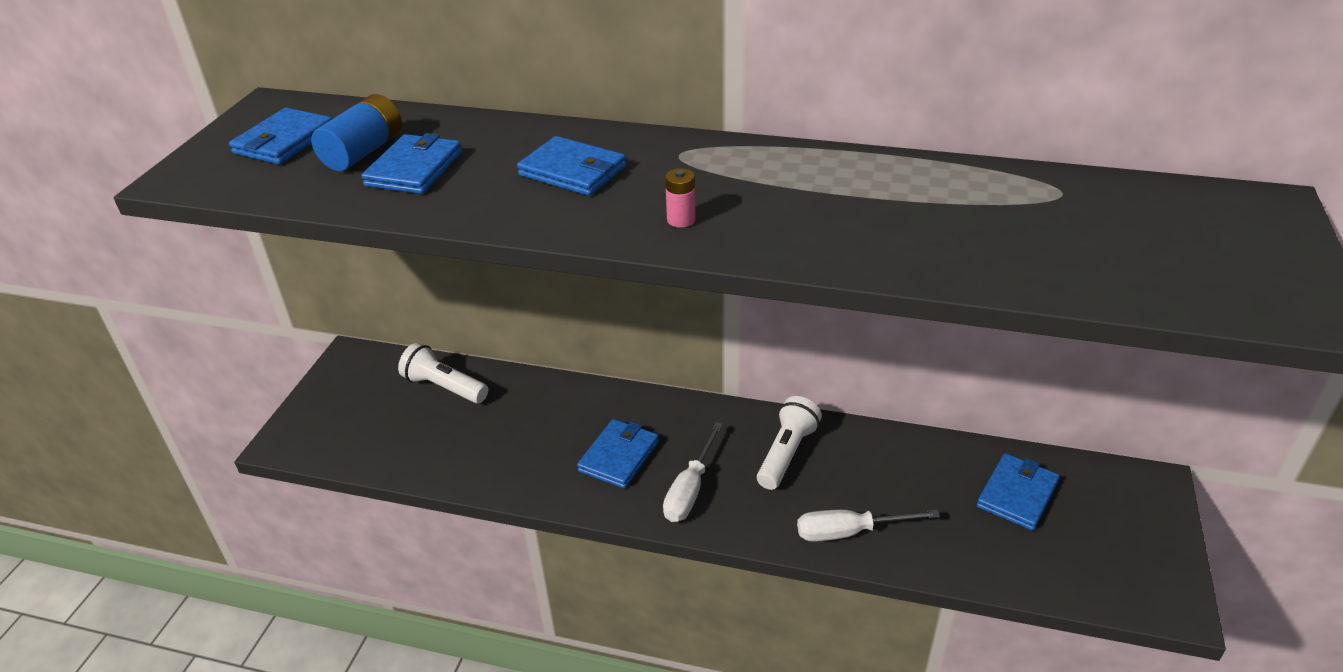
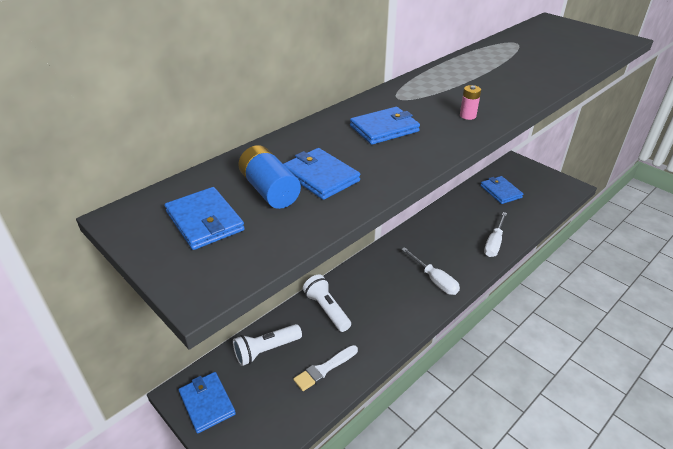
camera: 60 degrees left, 0 degrees up
blue wallet [577,419,659,489] -> blue wallet moved to [179,372,236,434]
white flashlight [757,396,822,490] -> white flashlight moved to [303,274,351,332]
none -> white brush [293,345,358,391]

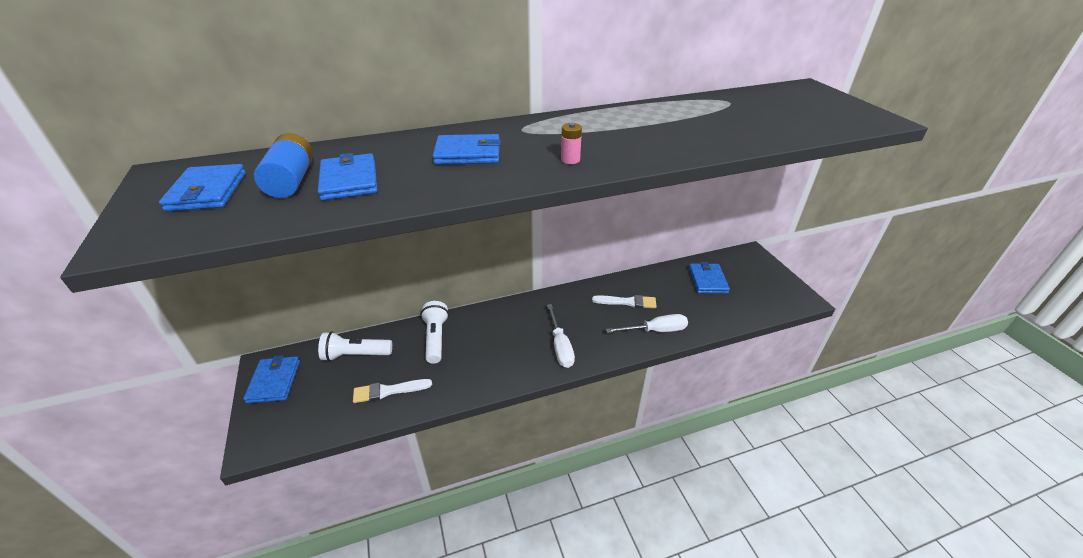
camera: 25 degrees right, 0 degrees up
white screwdriver [484,212,507,257] -> white screwdriver turned 150 degrees counterclockwise [606,314,688,333]
none -> white brush [592,295,657,308]

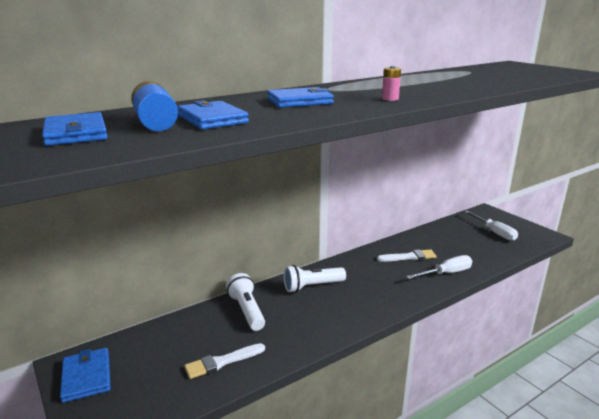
camera: 15 degrees left, 15 degrees down
white flashlight [318,332,392,362] -> white flashlight moved to [284,265,346,293]
white screwdriver [547,304,575,368] -> white screwdriver moved to [465,211,518,241]
blue wallet [688,262,730,294] -> none

